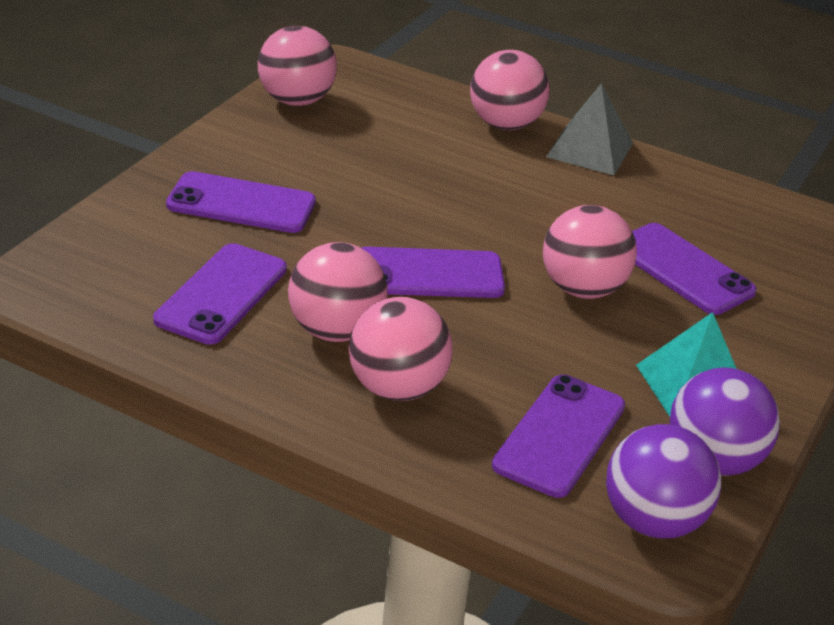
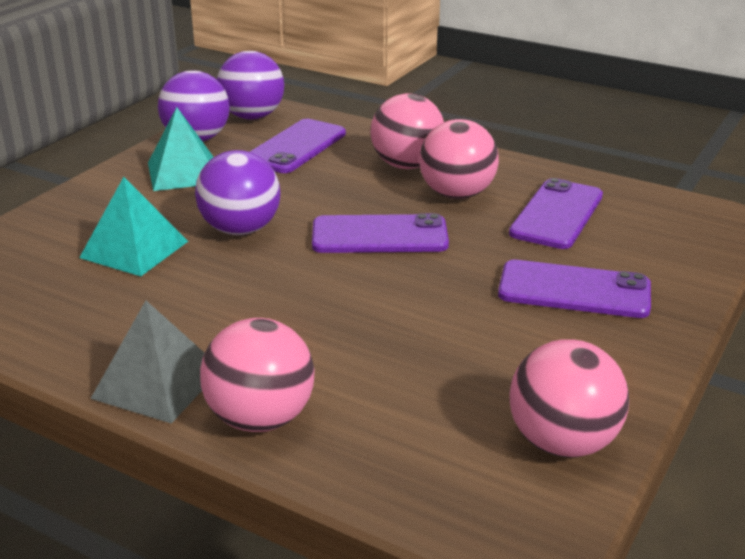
camera: 175 degrees left, 5 degrees down
pink ball [543,205,637,299] -> purple ball [195,150,281,235]
purple phone [632,223,757,315] -> turquoise pyramid [79,177,188,276]

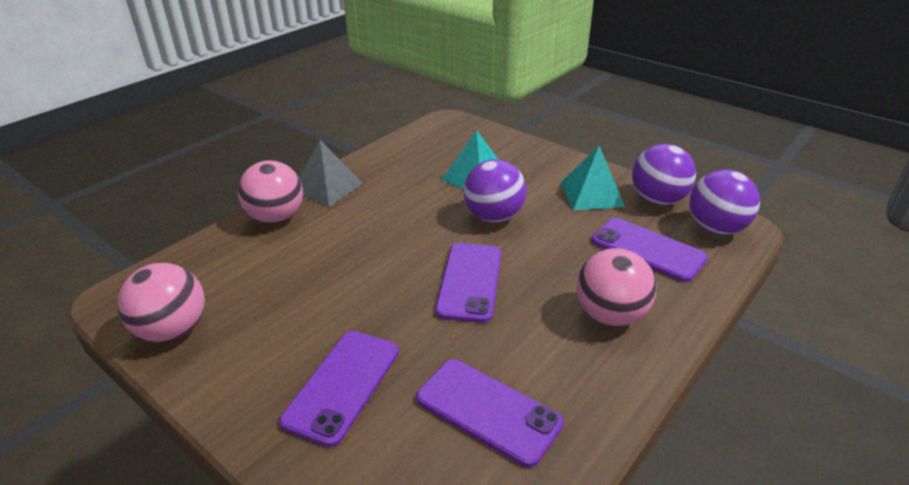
camera: 100 degrees right, 5 degrees up
pink ball [419,119,499,199] -> none

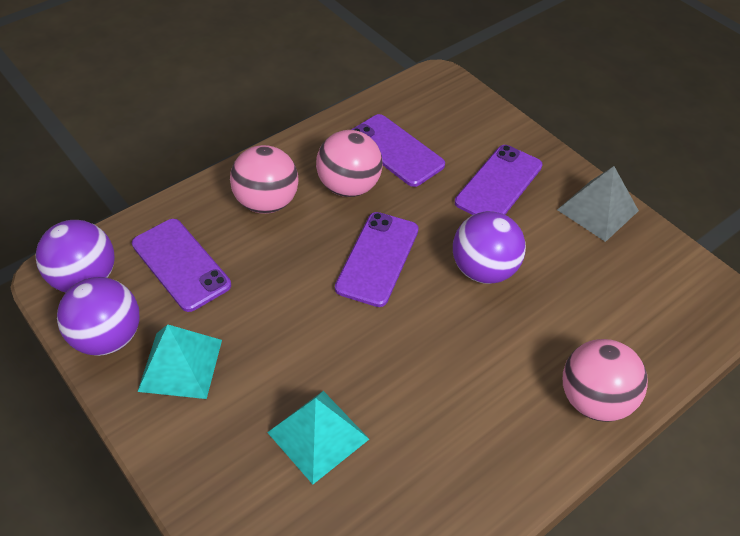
camera: 170 degrees left, 15 degrees up
pink ball [117,263,205,342] -> pink ball moved to [316,130,383,197]
grey pyramid [299,140,363,207] -> grey pyramid moved to [557,166,639,242]
purple ball [463,159,527,223] -> purple ball moved to [453,211,526,284]

